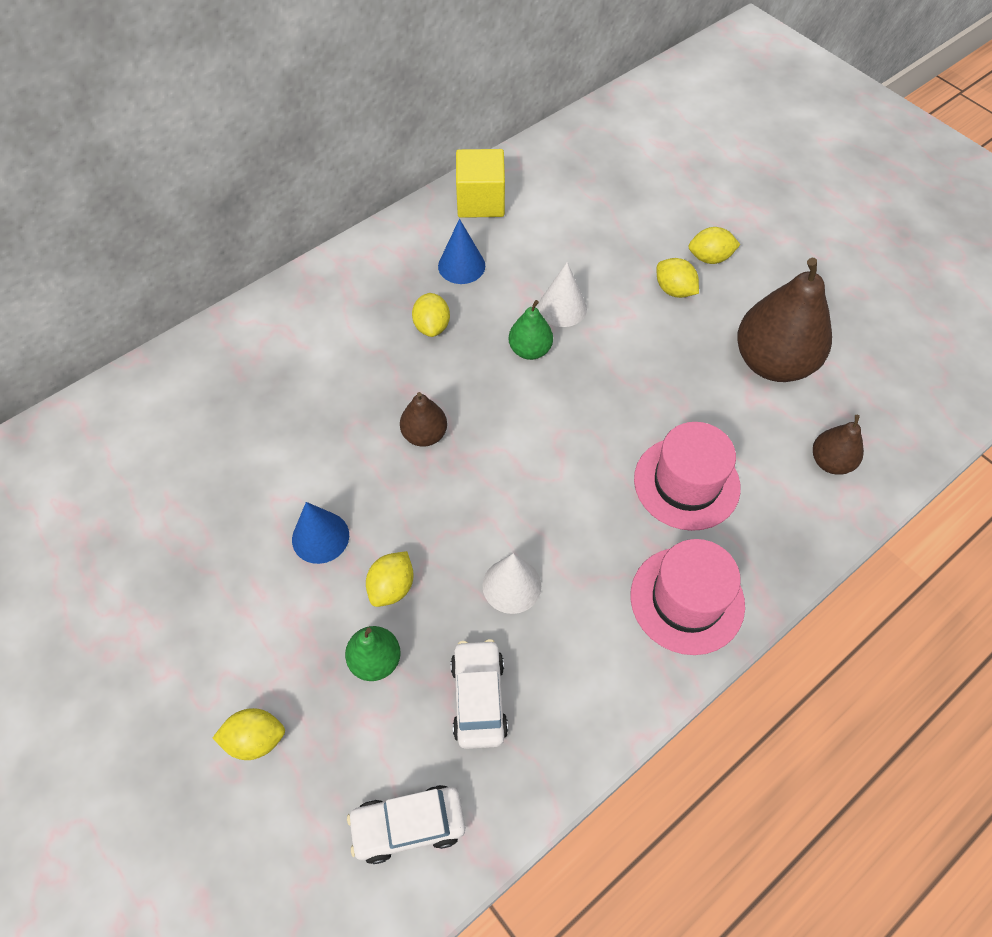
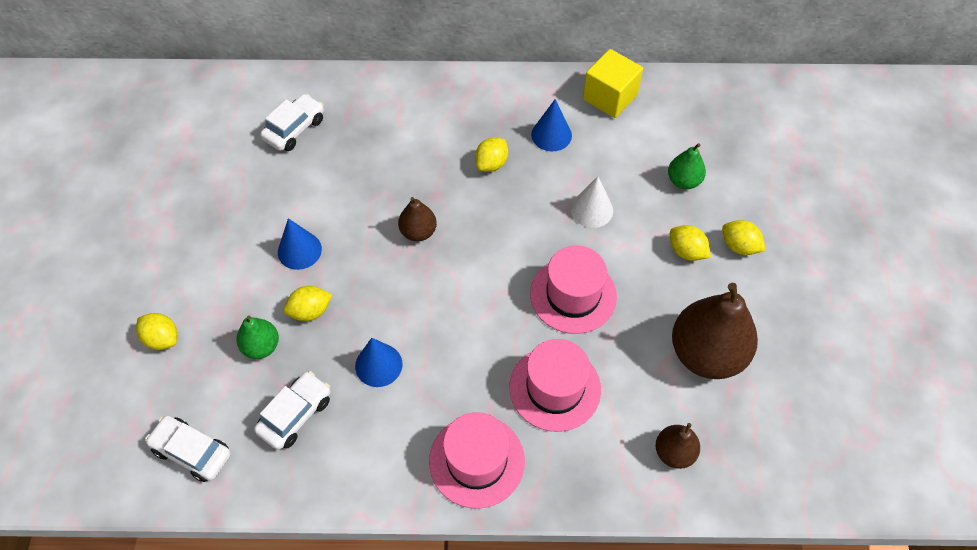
camera: 40 degrees right, 0 degrees up
white cone [482,553,541,614] -> blue cone [355,338,402,387]
green pear [509,300,553,360] -> green pear moved to [668,143,706,189]
yellow lemon [657,258,699,298] -> yellow lemon turned 45 degrees counterclockwise [670,225,711,261]
none -> white car [260,94,324,151]
none -> pink hat [530,246,617,334]

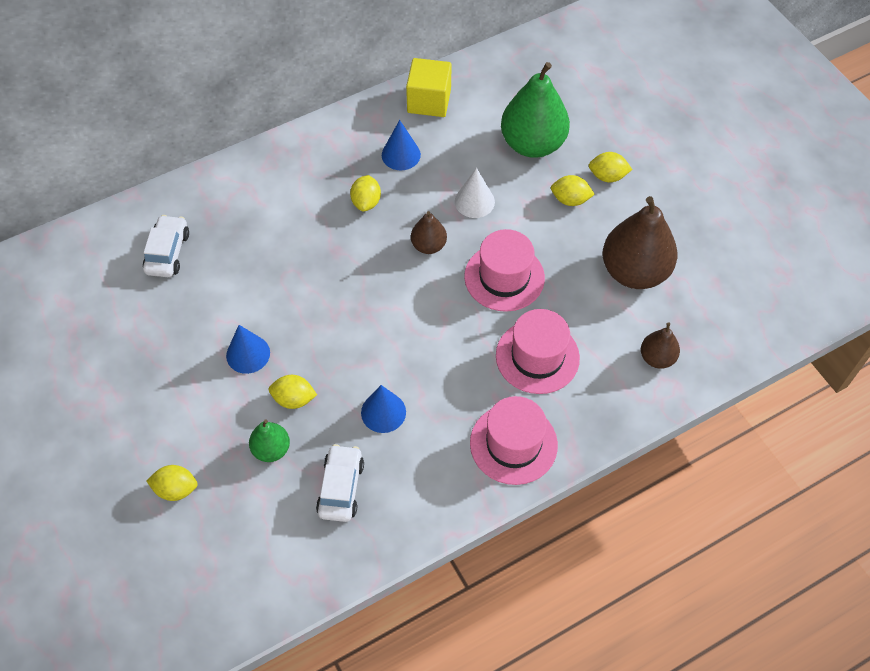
camera: 30 degrees left, 0 degrees up
white car [145,416,231,482] -> none
yellow lemon [284,286,332,321] -> yellow lemon turned 60 degrees clockwise [269,375,317,409]
brown pear [398,197,437,241] -> brown pear moved to [411,211,447,254]
green pear [668,143,706,189] -> green pear [501,62,570,158], size x1.98

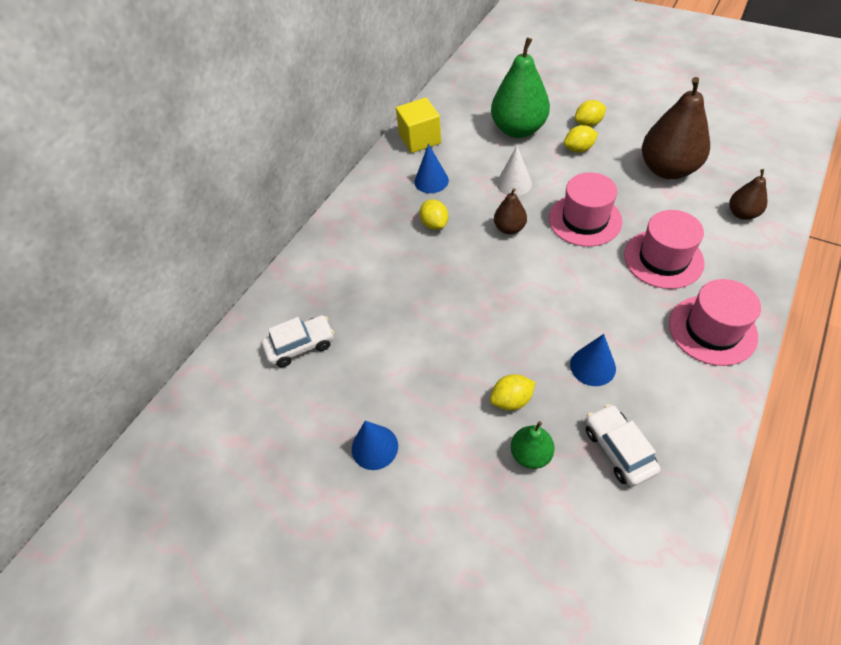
camera: 25 degrees left, 5 degrees down
white car [143,215,189,277] -> white car turned 90 degrees clockwise [262,315,334,367]
yellow lemon [146,465,198,501] -> none
blue cone [226,325,270,374] -> blue cone moved to [352,421,398,470]

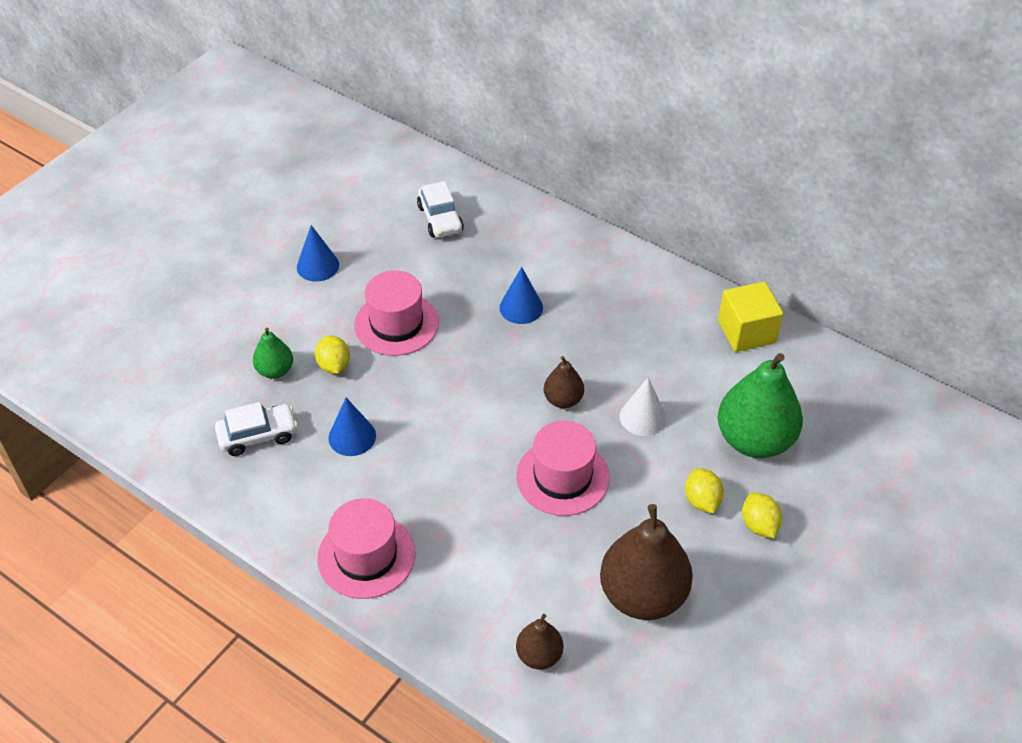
camera: 90 degrees right, 5 degrees down
blue cone [414,144,449,193] -> blue cone moved to [500,267,543,324]
yellow lemon [419,199,448,230] -> none
pink hat [624,210,705,289] -> pink hat moved to [354,270,439,356]

